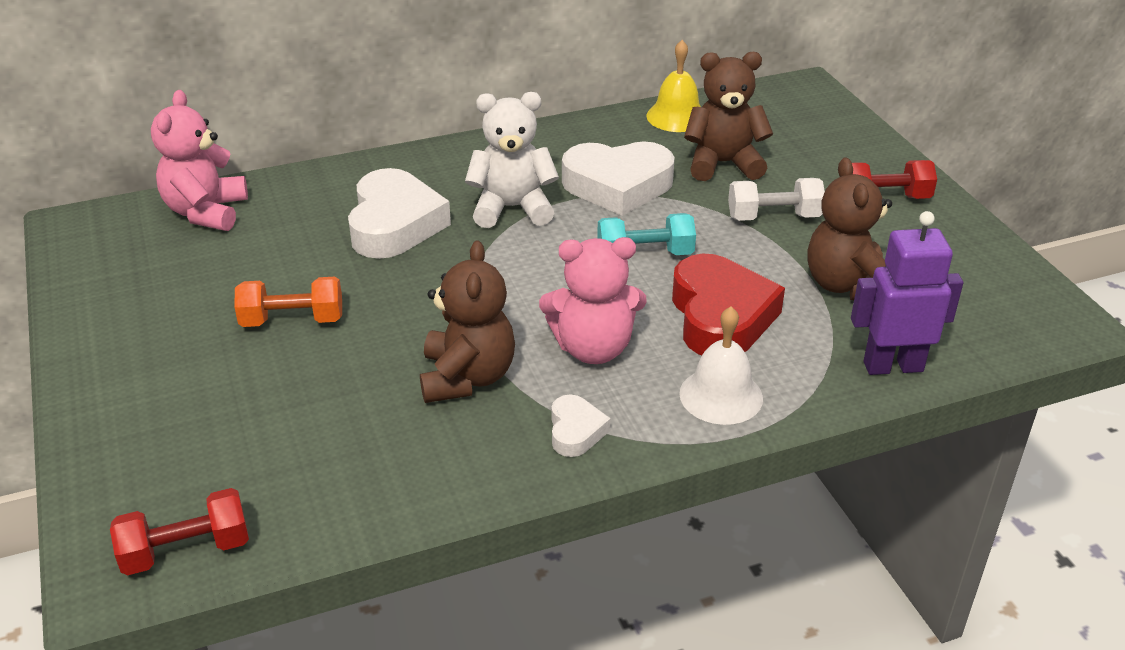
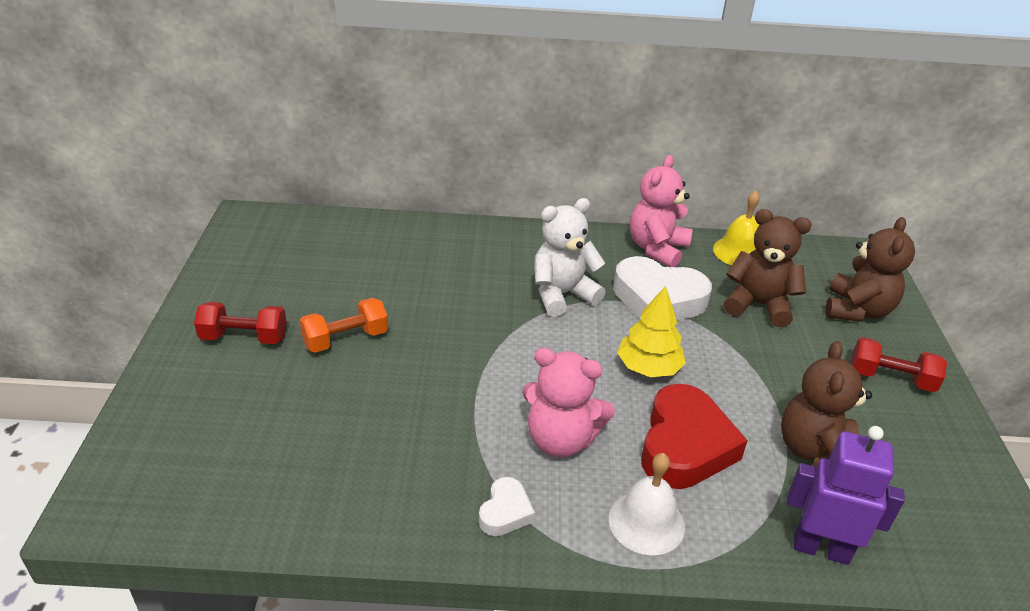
camera: 20 degrees right, 0 degrees up
red dumbbell [110,488,249,575] -> red dumbbell moved to [194,302,287,344]
pink teddy bear [151,90,248,231] -> pink teddy bear moved to [630,155,693,267]
orange dumbbell [234,277,342,327] -> orange dumbbell turned 45 degrees counterclockwise [299,298,388,353]
white heart [348,168,451,259] -> none
brown teddy bear [420,241,515,403] -> brown teddy bear moved to [825,217,915,322]
white teddy bear [465,92,559,228] -> white teddy bear turned 45 degrees counterclockwise [534,198,606,317]
turquoise dumbbell [597,213,696,255] -> yellow tree [617,286,686,377]
white dumbbell [728,178,825,221] -> none

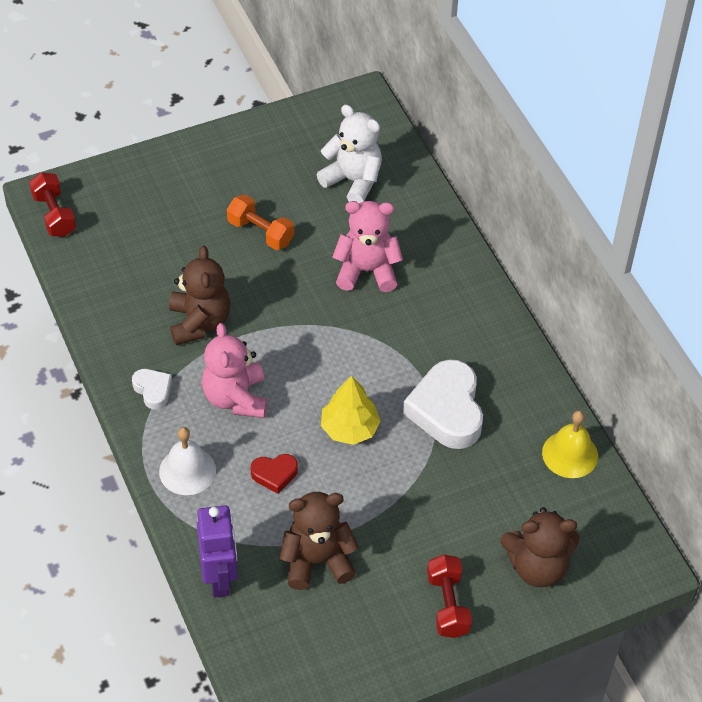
camera: 65 degrees right, 15 degrees up
red dumbbell [194,302,287,344] -> red dumbbell moved to [29,172,76,237]
white heart [479,477,535,536] -> white heart turned 120 degrees counterclockwise [132,369,172,409]
white teddy bear [534,198,606,317] -> white teddy bear moved to [316,105,382,203]
pink teddy bear [630,155,693,267] -> pink teddy bear moved to [332,201,403,292]
red heart [641,384,748,489] -> red heart [251,454,298,494], size x0.49
brown teddy bear [724,209,812,327] -> brown teddy bear moved to [169,245,230,345]

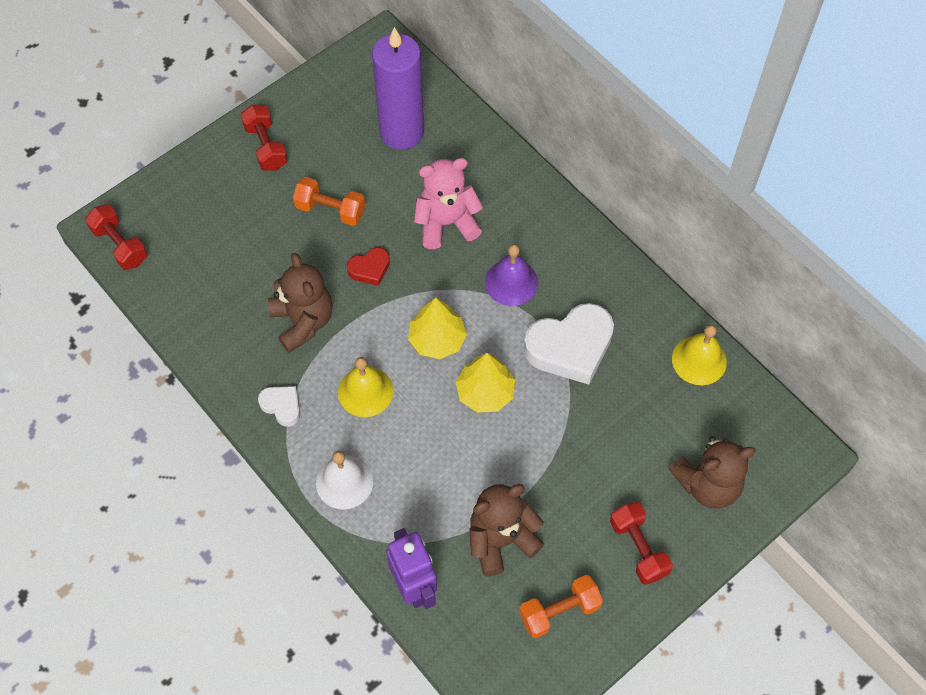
camera: 15 degrees left, 10 degrees up
pink teddy bear [202,323,267,418] -> yellow bell [338,357,393,417]
red heart [251,454,298,494] -> red heart moved to [347,247,390,286]
white teddy bear [316,105,382,203] -> purple candle [372,27,424,150]
white heart [403,359,483,449] -> white heart turned 90 degrees counterclockwise [524,303,614,385]
none -> red dumbbell [240,105,288,171]
none -> yellow tree [408,297,467,359]
none -> purple bell [485,244,538,306]
none -> orange dumbbell [519,575,603,638]

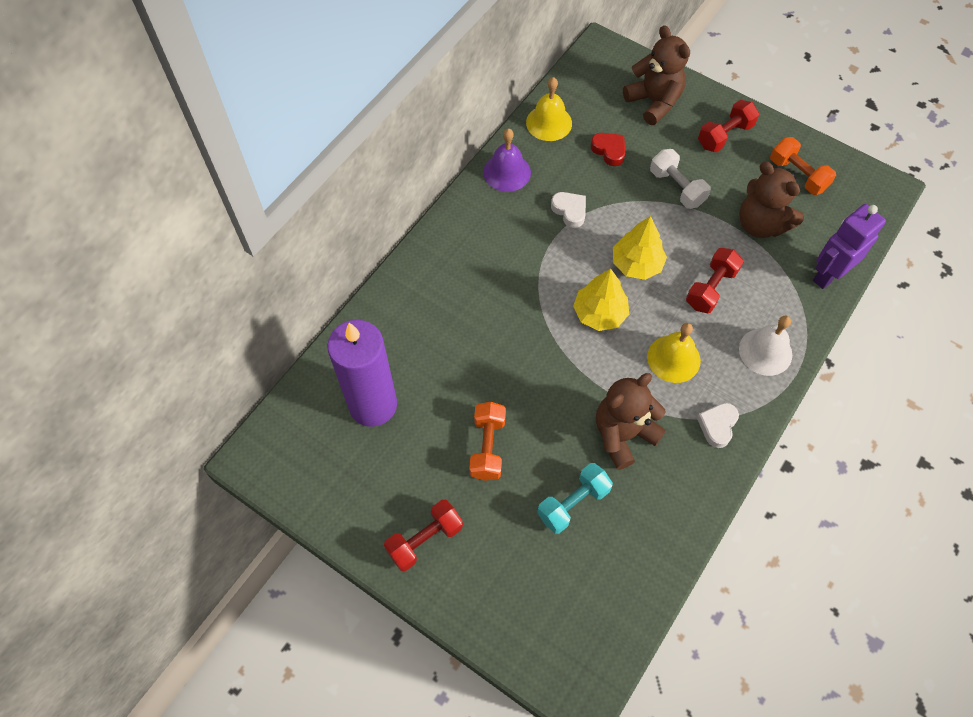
camera: 105 degrees left, 0 degrees up
red dumbbell [85,204,147,270] -> red dumbbell moved to [686,248,744,313]
red heart [347,247,390,286] -> red heart moved to [591,133,626,166]
pink teddy bear [414,158,483,249] -> none
purple bell [485,244,538,306] -> purple bell moved to [483,129,531,192]
white heart [524,303,614,385] -> white heart [551,192,586,228], size x0.49
none -> turquoise dumbbell [537,463,613,534]
none -> white dumbbell [650,149,711,209]

